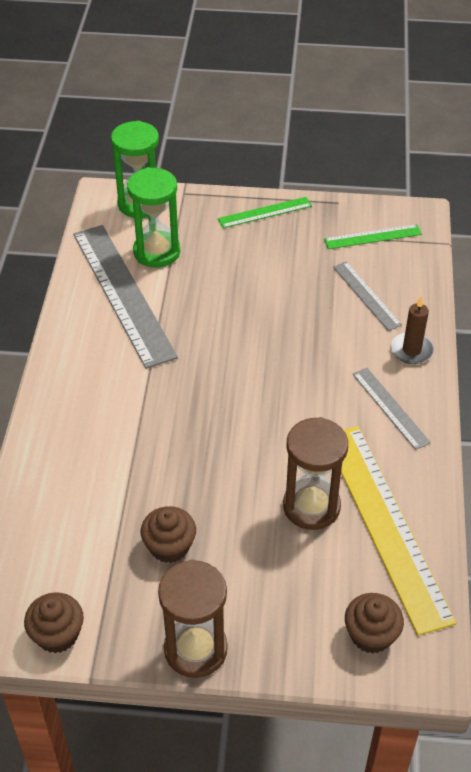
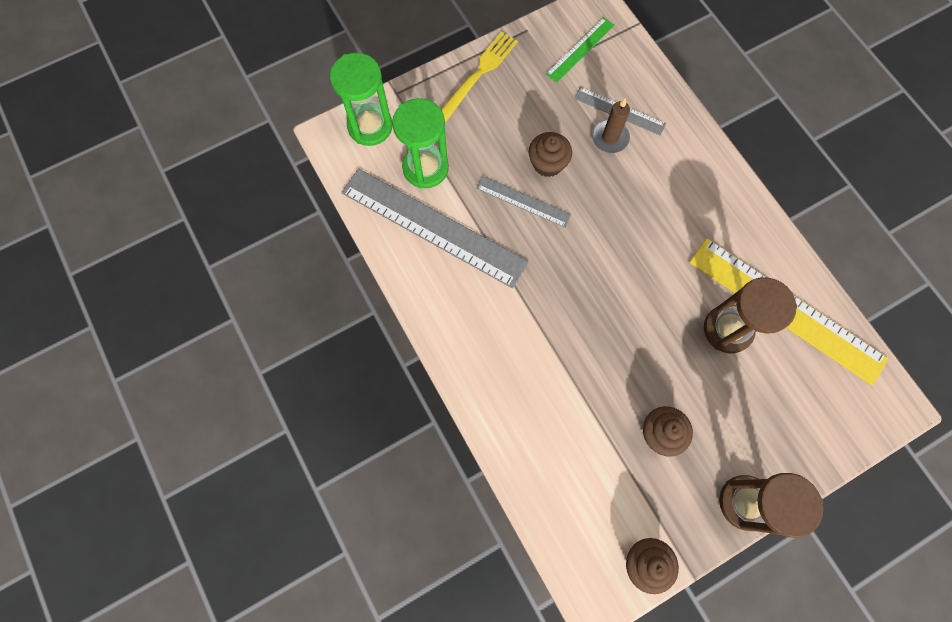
camera: 35 degrees left, 25 degrees up
green ruler [218,197,312,228] -> yellow fork [441,31,518,123]
brown cupcake [345,593,404,654] -> brown cupcake moved to [529,132,572,177]
grey ruler [353,368,431,450] -> grey ruler moved to [476,176,571,228]
brown candle [391,296,434,364] -> brown candle moved to [592,98,630,153]

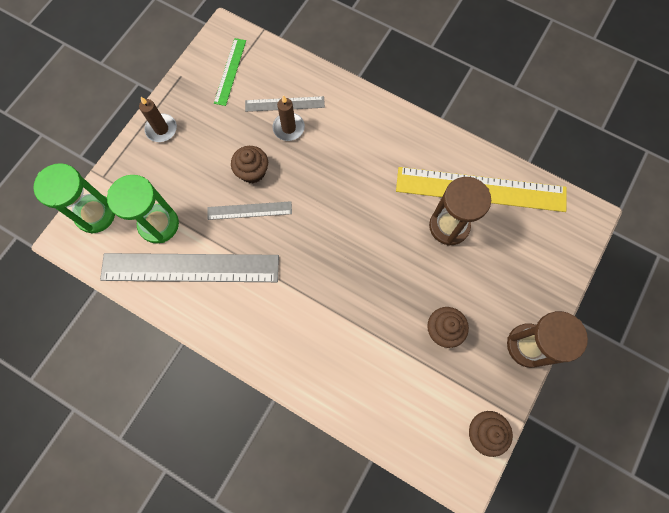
camera: 30 degrees left, 0 degrees up
yellow fork [441,31,518,123] -> brown candle [139,97,177,142]

